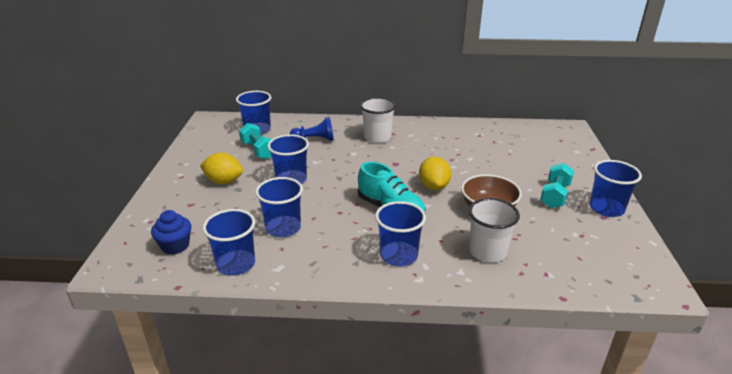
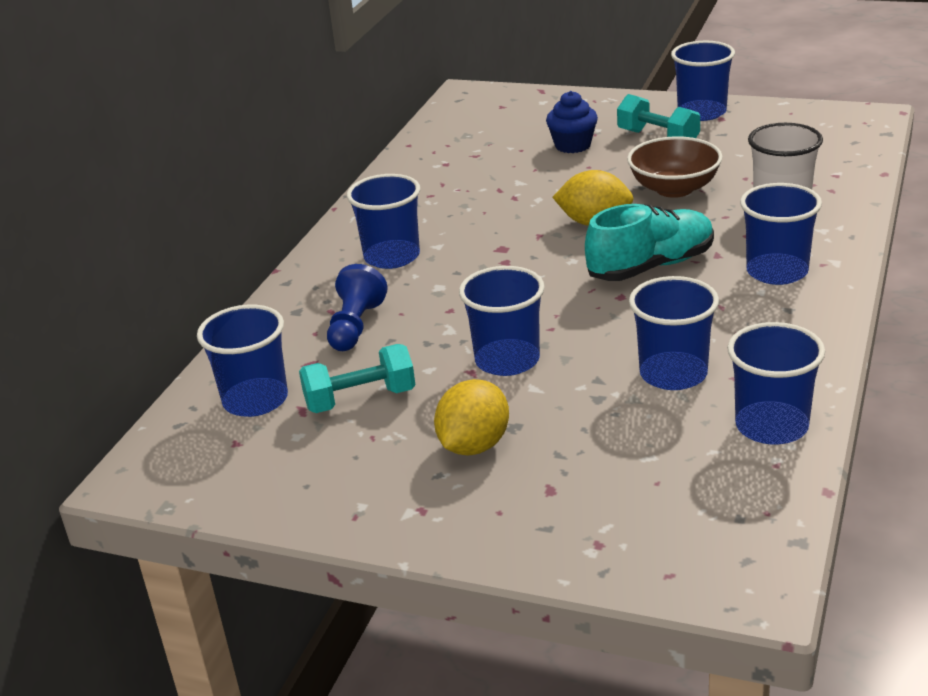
camera: 70 degrees left, 0 degrees up
blue cupcake [151,210,192,255] -> blue cupcake moved to [546,91,598,153]
white cup [360,97,396,143] -> blue cup [347,174,420,269]

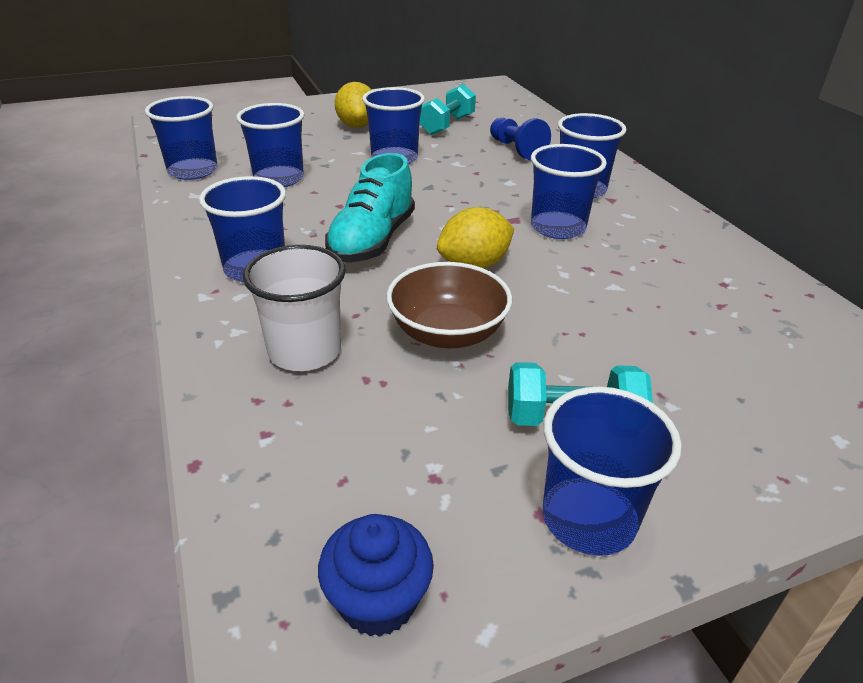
camera: 135 degrees right, 5 degrees up
blue cup [197,305,288,417] -> blue cup moved to [531,144,607,239]
blue cupcake [546,91,598,153] -> blue cupcake moved to [318,514,434,637]

